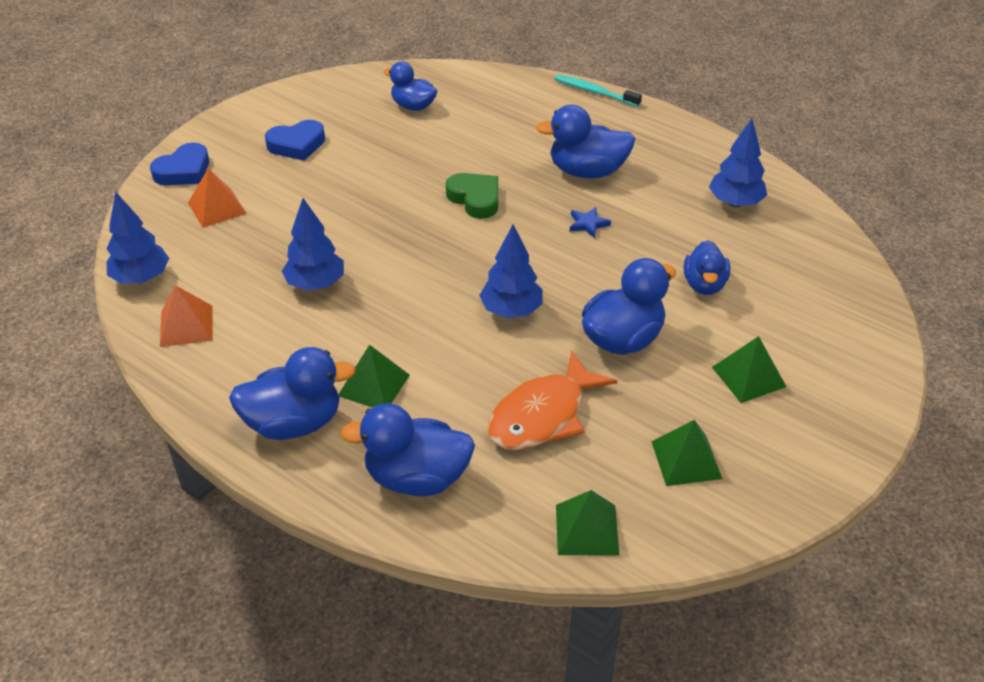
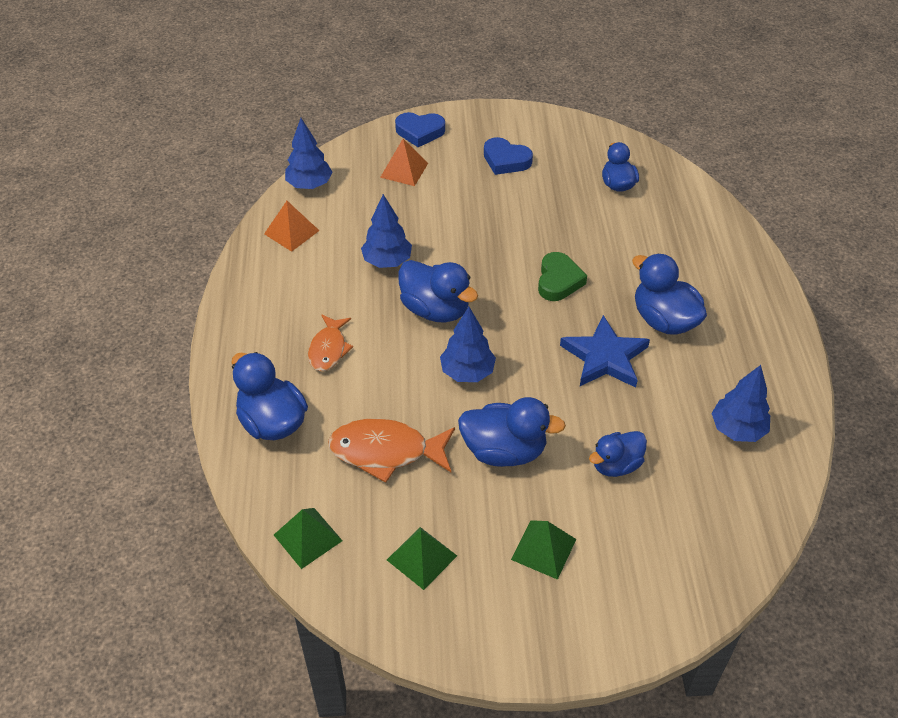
camera: 50 degrees right, 5 degrees up
blue duck [229,347,356,440] -> blue duck moved to [399,260,478,322]
green pyramid [338,345,410,408] -> orange fish [308,314,353,371]
turquoise toothbrush [555,75,642,107] -> none
blue star [570,207,611,238] -> blue star [560,315,650,388], size x2.22

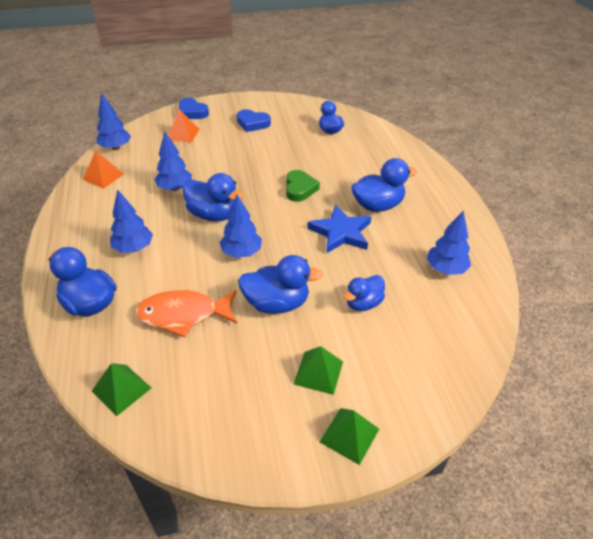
camera: 10 degrees left, 5 degrees down
orange fish [308,314,353,371] -> blue tree [110,189,153,253]
green pyramid [387,527,457,590] -> green pyramid moved to [320,408,379,465]
blue heart [395,112,445,147] -> blue heart turned 45 degrees clockwise [179,98,209,119]
blue duck [632,253,707,334] -> blue duck turned 120 degrees clockwise [351,158,417,212]

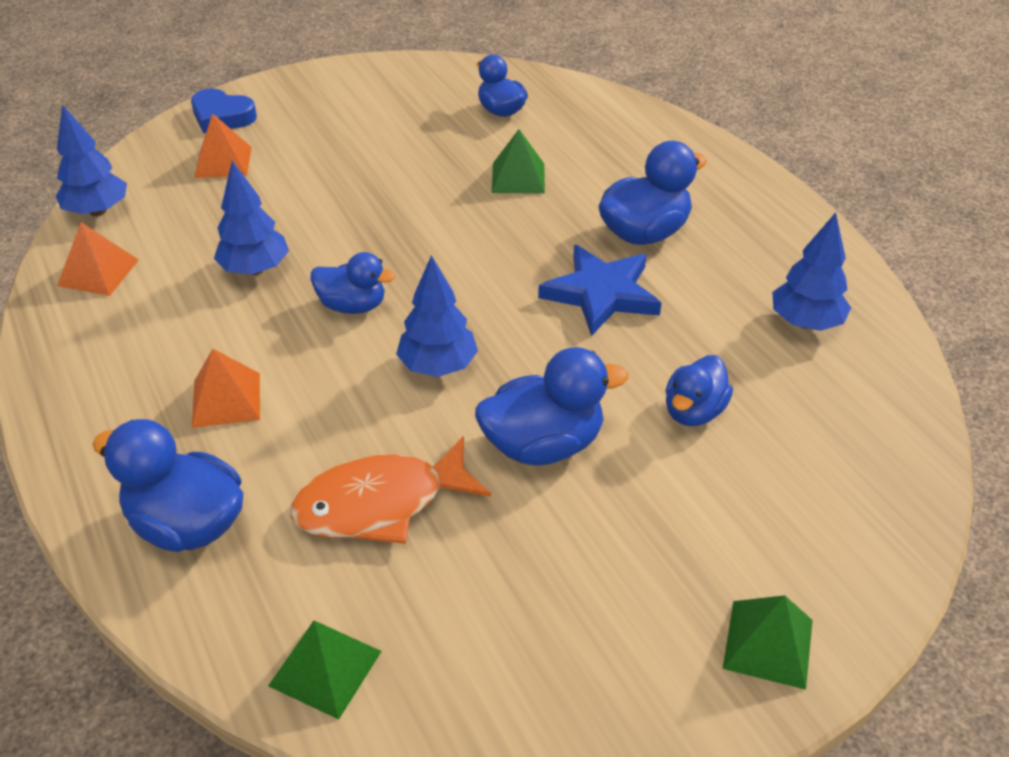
camera: 15 degrees left, 0 degrees up
blue tree [110,189,153,253] -> orange pyramid [192,349,260,428]
blue duck [183,173,244,221] -> blue duck [310,252,395,314], size x0.66
blue heart [237,109,271,132] -> none
green heart [286,170,320,202] -> none
green pyramid [294,346,343,395] -> green pyramid moved to [492,129,545,194]

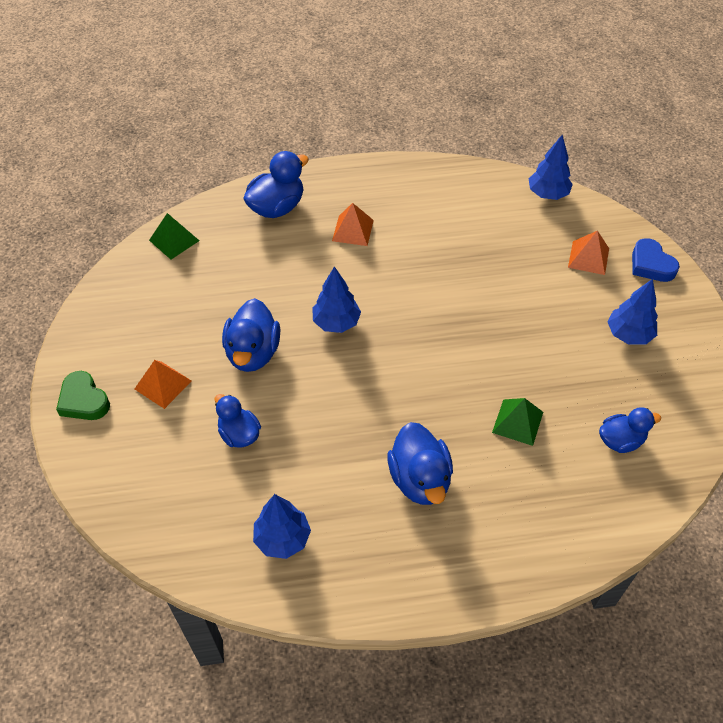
camera: 110 degrees right, 10 degrees up
orange pyramid [57,222,139,296] -> orange pyramid moved to [135,360,192,409]
blue heart [191,88,257,133] -> blue heart turned 75 degrees counterclockwise [632,238,680,282]
blue tree [214,161,289,275] -> blue tree moved to [607,279,658,345]
orange fish [290,436,491,544] -> none
blue duck [310,252,395,314] -> none
blue star [538,245,661,336] -> none
green pyramid [723,595,813,690] -> green heart [56,371,110,420]

